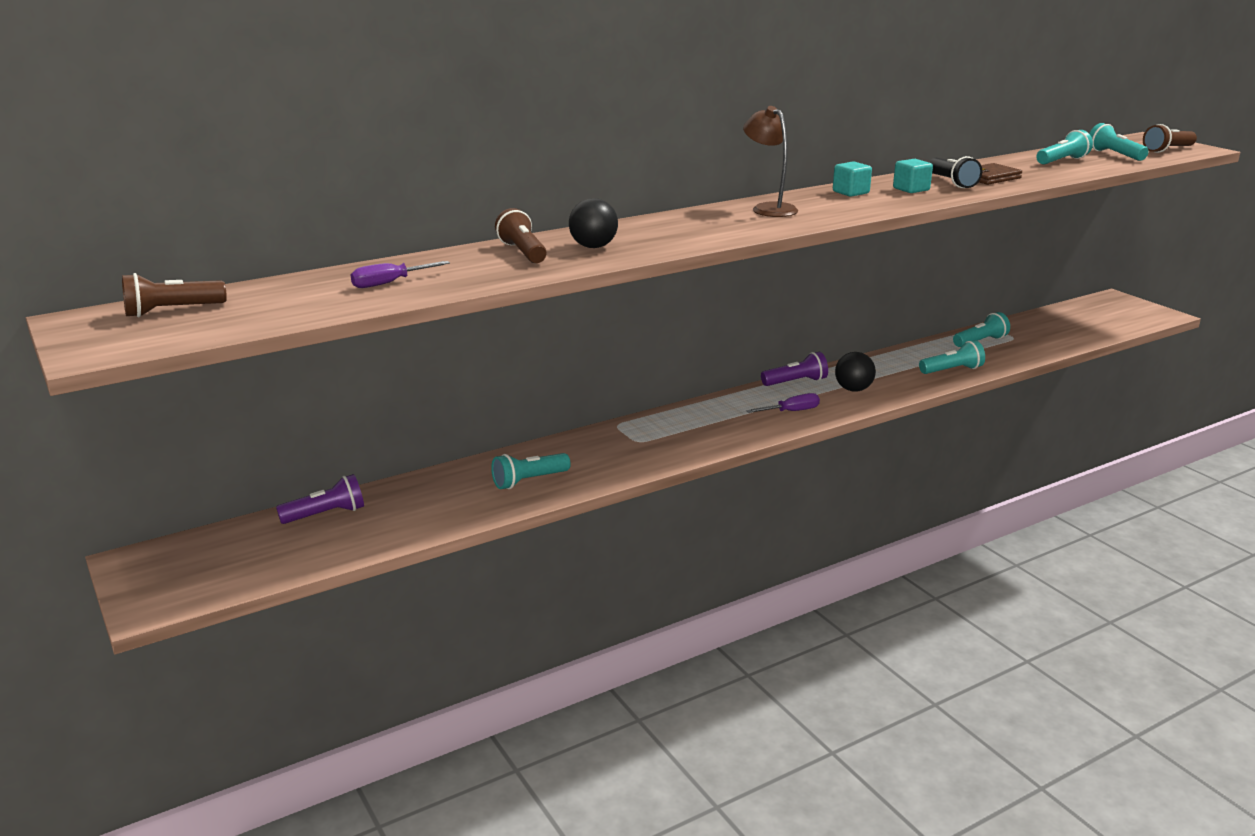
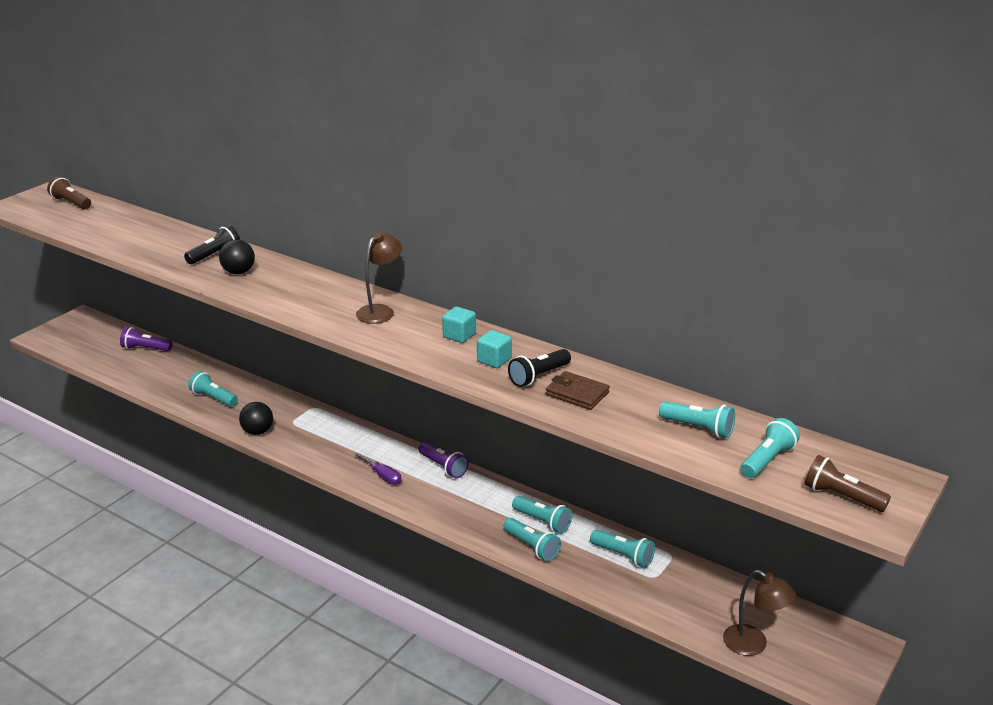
camera: 65 degrees right, 5 degrees up
purple flashlight [276,474,364,524] -> purple flashlight turned 150 degrees clockwise [120,327,173,351]
purple screwdriver [351,261,450,288] -> none
brown flashlight [495,208,547,263] -> black flashlight [184,225,240,264]
black ball [835,352,876,392] -> black ball moved to [239,402,273,435]
none -> turquoise flashlight [512,496,572,533]
none -> brown lamp [723,570,796,656]

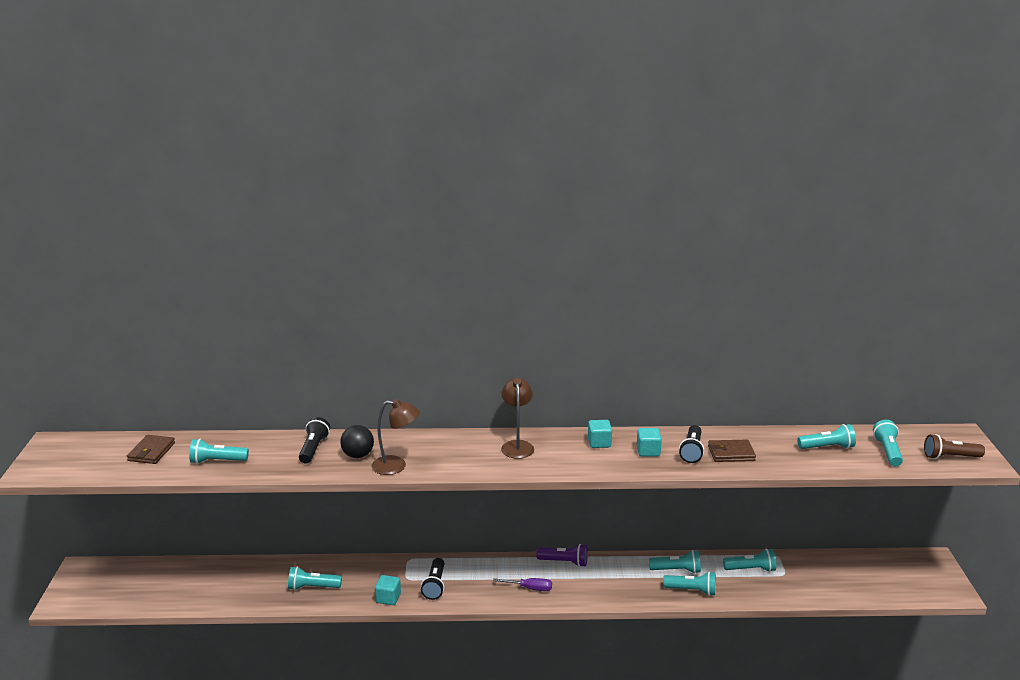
camera: 35 degrees left, 5 degrees down
brown flashlight [47,177,91,209] -> none
purple flashlight [120,327,173,351] -> none
black ball [239,402,273,435] -> turquoise cube [375,575,401,605]
brown lamp [723,570,796,656] -> brown lamp moved to [371,399,420,475]
none -> brown wallet [127,435,175,464]
none -> turquoise flashlight [189,439,249,464]
none -> black flashlight [421,558,444,600]

